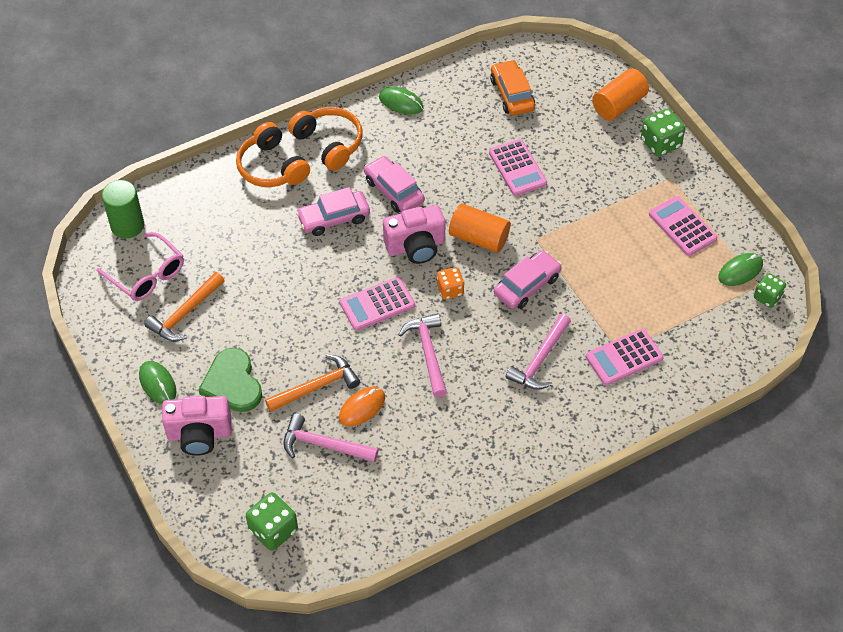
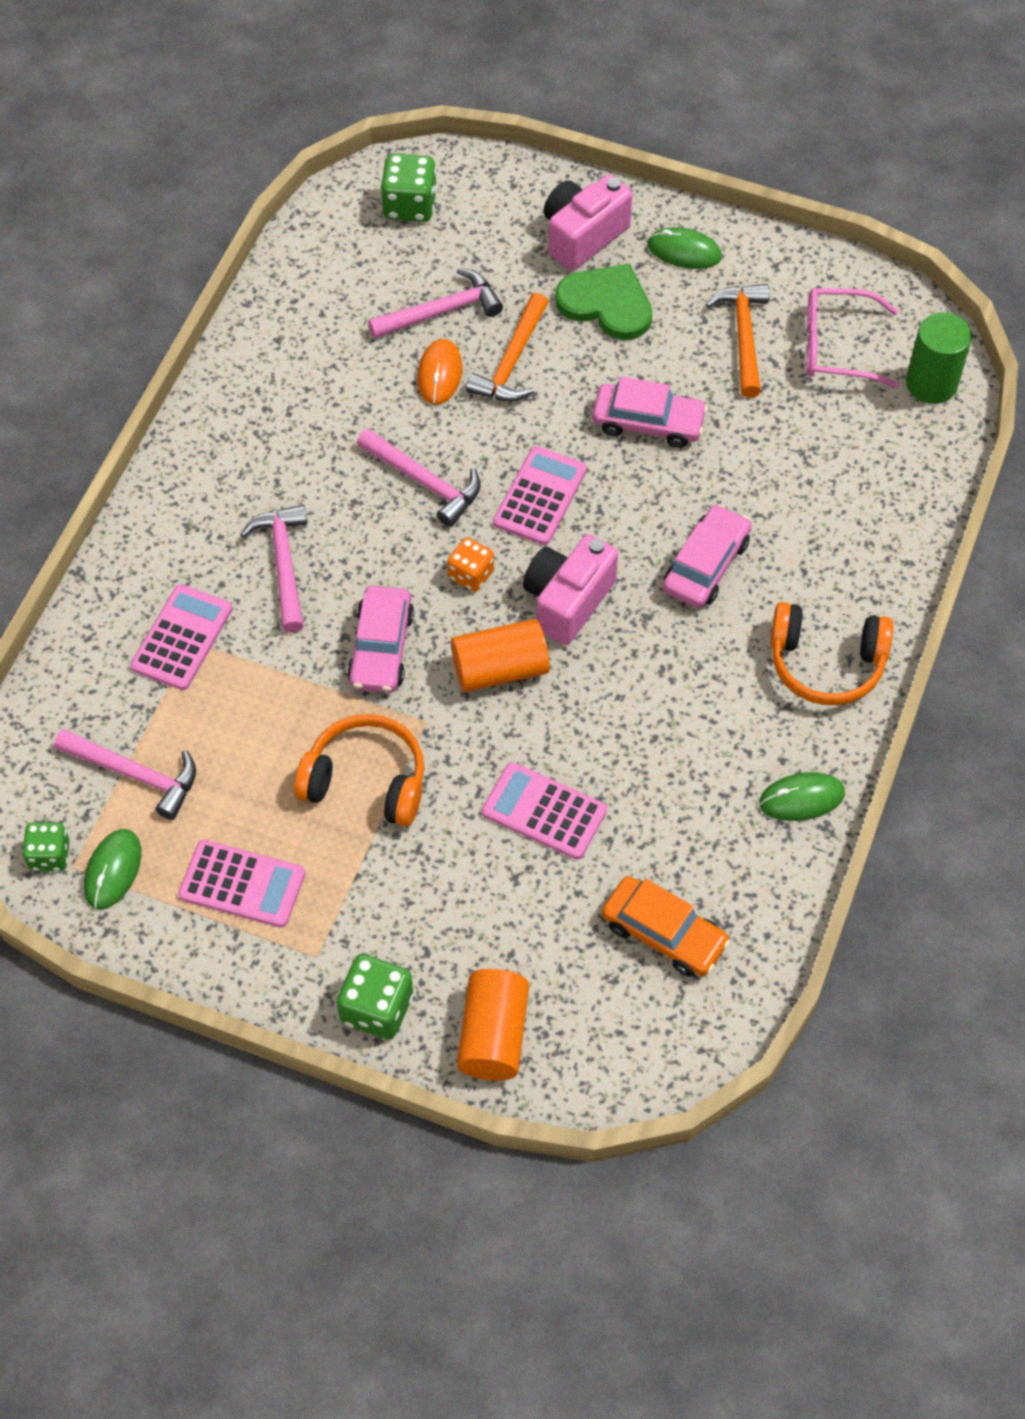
camera: 140 degrees right, 5 degrees up
orange headphones [236,122,310,187] -> orange headphones moved to [294,714,424,827]
pink car [364,156,425,213] -> pink car moved to [592,377,708,448]
none -> pink hammer [54,729,196,820]

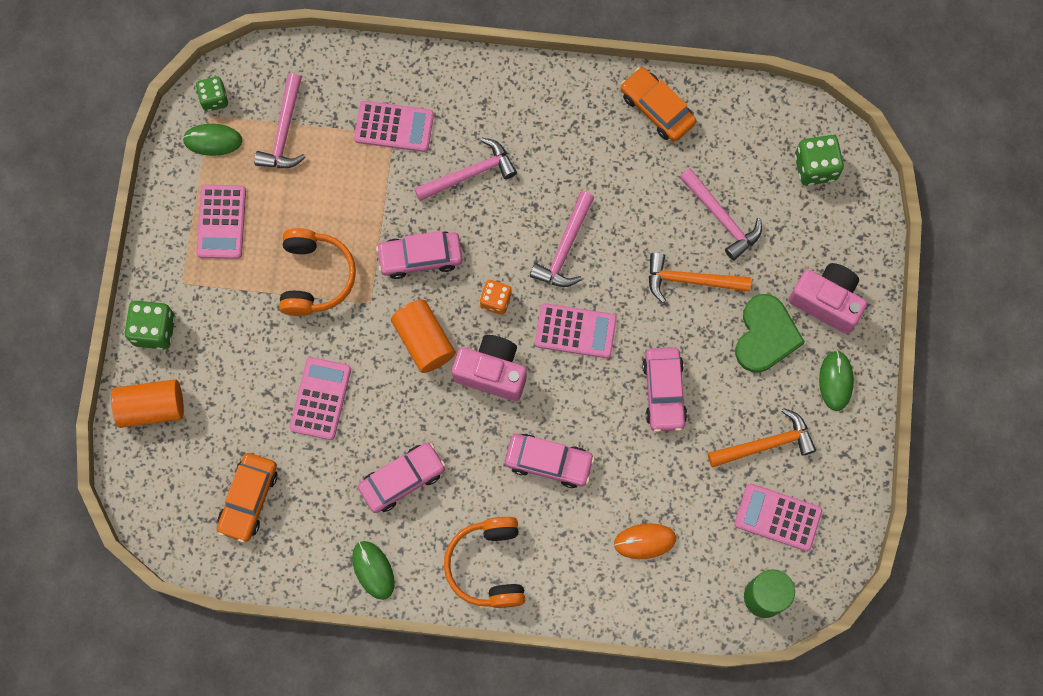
camera: 75 degrees right, 15 degrees up
orange mouse [417,339,462,405] -> orange mouse moved to [614,523,676,559]
pink glasses [806,288,899,388] -> pink calculator [734,483,822,551]
none -> pink car [358,443,446,513]
none -> orange car [621,67,696,142]

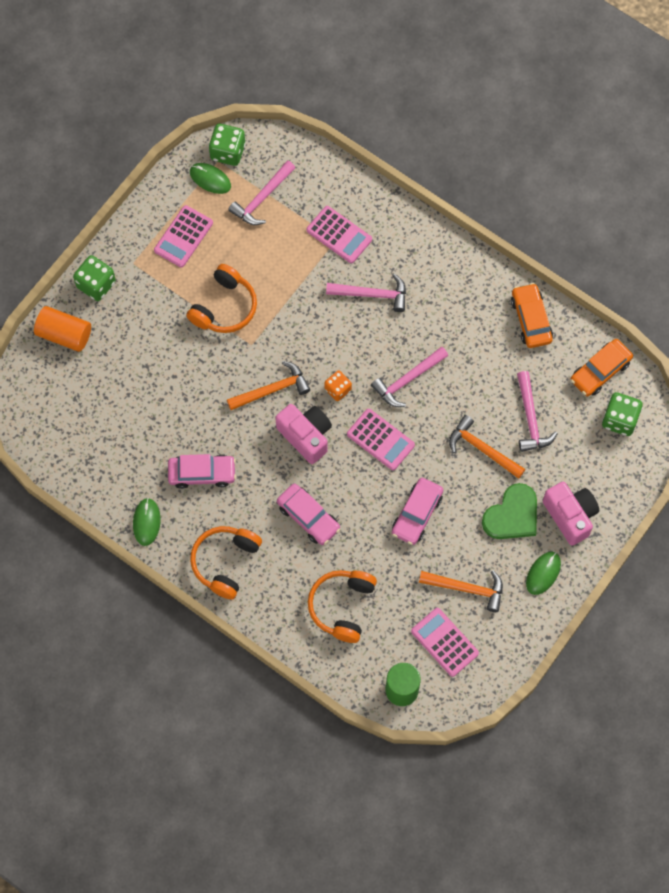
camera: 30 degrees right, 5 degrees down
green dice [196,77,228,112] -> green dice [209,124,246,166], size x1.50
orange car [217,453,277,543] -> orange car moved to [571,339,633,397]
pink calculator [289,357,351,440] -> none
pink car [376,231,462,279] -> none
orange cylinder [391,299,455,373] -> orange hammer [227,361,310,410]
orange mouse [614,523,676,559] -> orange headphones [308,570,377,643]

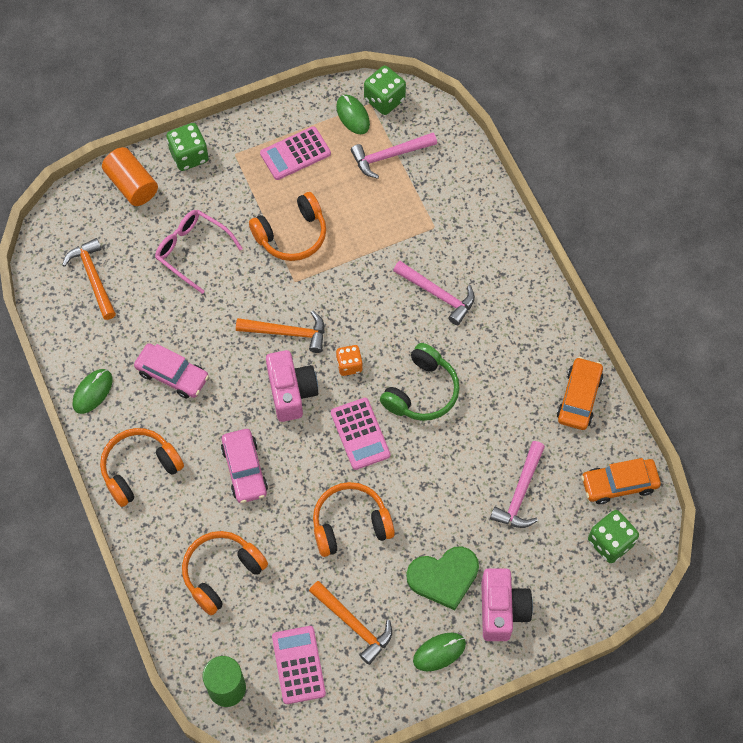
camera: 30 degrees right, 5 degrees down
pink calculator [306,206,372,263] -> none
pink hammer [371,347,448,407] -> green headphones [380,343,460,421]
pink car [392,478,443,545] -> orange headphones [313,482,395,557]
orange hammer [449,415,525,479] -> orange hammer moved to [62,238,116,320]
none -> pink glasses [155,210,243,294]

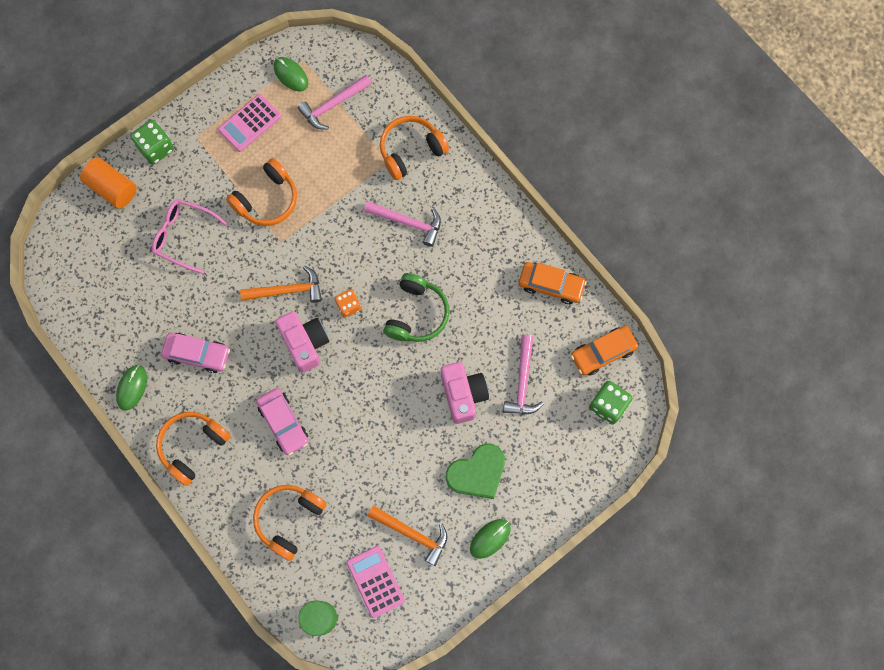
camera: 15 degrees left, 10 degrees up
orange hammer [62,238,116,320] -> none
orange headphones [313,482,395,557] -> orange headphones moved to [380,116,449,180]
pink calculator [331,398,390,470] -> none
green dice [364,66,406,115] -> none
pink camera [481,568,533,641] -> pink camera moved to [441,362,489,424]
orange car [557,357,604,430] -> orange car turned 105 degrees clockwise [519,262,587,304]

